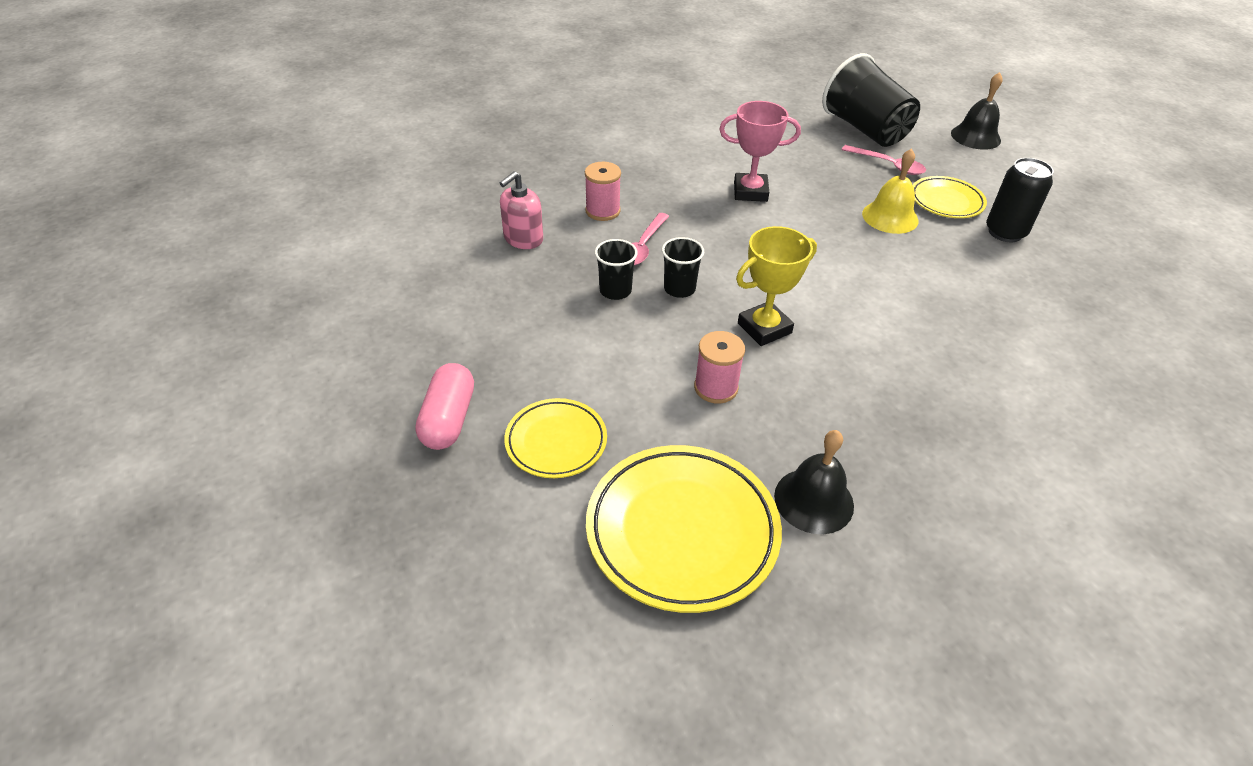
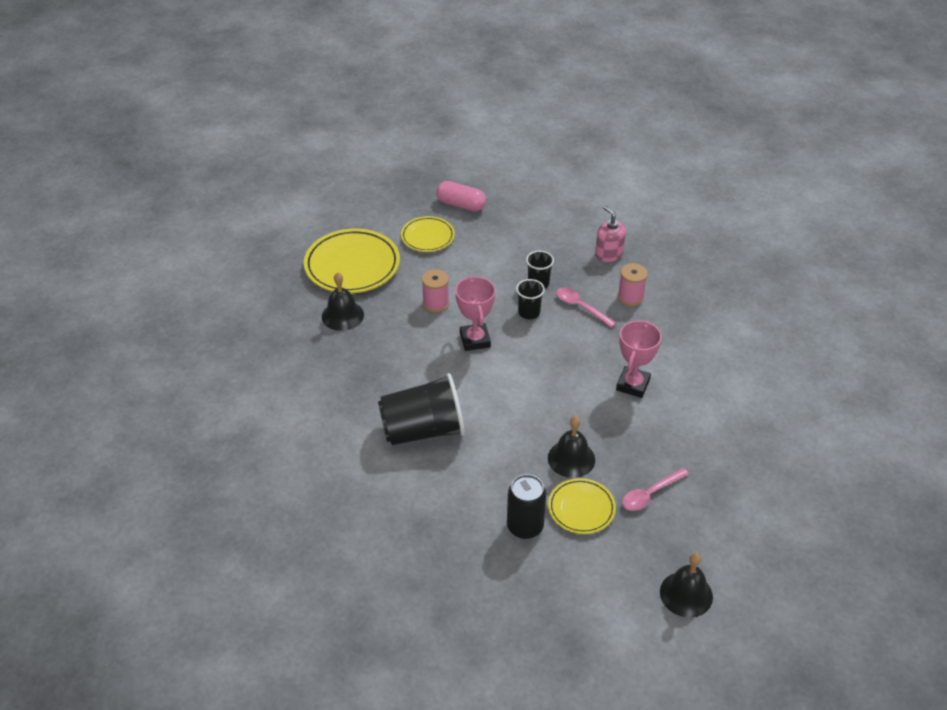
camera: 110 degrees right, 0 degrees up
yellow trophy [736,226,817,346] -> pink trophy [455,276,495,351]
black cup [822,53,920,147] -> black cup moved to [378,373,465,445]
yellow bell [862,148,918,234] -> black bell [548,416,595,478]

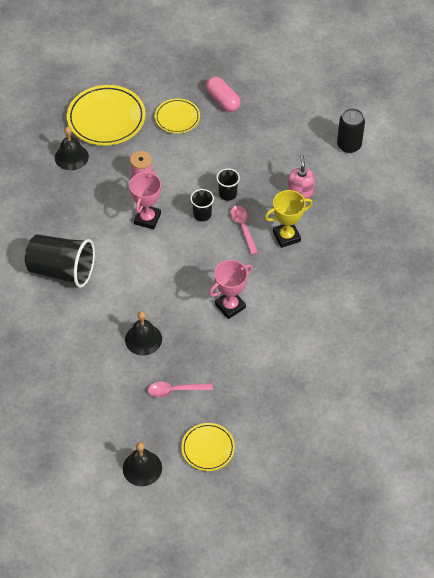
camera: 30 degrees right, 10 degrees up
black can [507,474,546,539] -> black can moved to [337,108,365,153]
yellow plate [548,478,616,534] -> yellow plate moved to [181,423,235,471]
pink spool [618,263,648,306] -> yellow trophy [265,190,313,248]

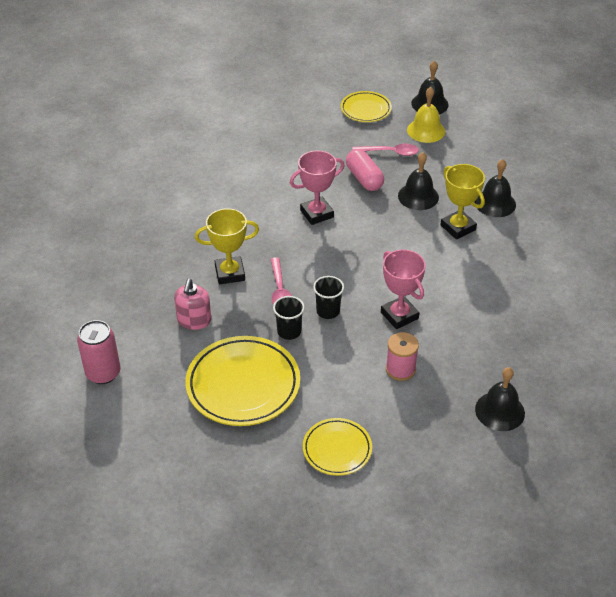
camera: 170 degrees left, 10 degrees down
black cup [25,234,95,288] -> none
yellow plate [67,85,146,146] -> yellow plate moved to [185,336,300,426]
pink trophy [129,171,161,230] -> pink trophy turned 60 degrees counterclockwise [381,250,426,329]
pink capsule [206,77,241,112] -> pink capsule moved to [346,149,384,191]
black can [337,108,365,153] -> pink can [77,320,120,384]
none -> yellow bell [407,87,445,143]
none -> yellow trophy [440,164,485,239]
none -> black bell [475,159,516,217]

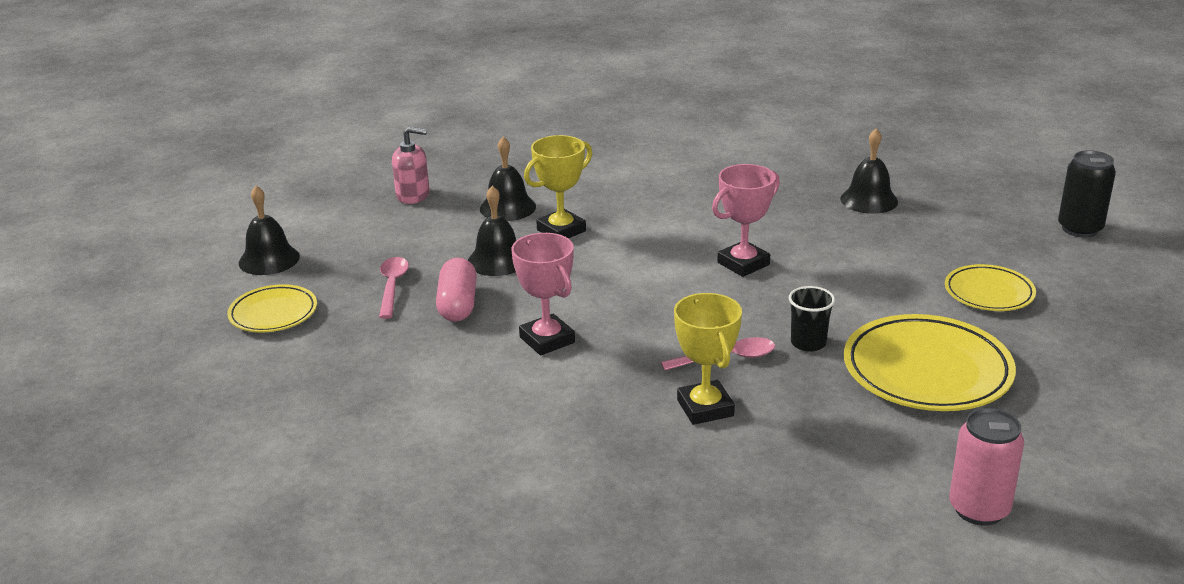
camera: 95 degrees left, 15 degrees down
pink soap dispenser [174,279,211,330] -> pink soap dispenser moved to [392,127,430,204]
black cup [313,276,344,319] -> none
pink capsule [346,149,384,191] -> pink capsule turned 60 degrees counterclockwise [436,258,477,322]
pink spool [386,332,419,381] -> none
yellow bell [407,87,445,143] -> none
none -> black can [1058,150,1116,238]

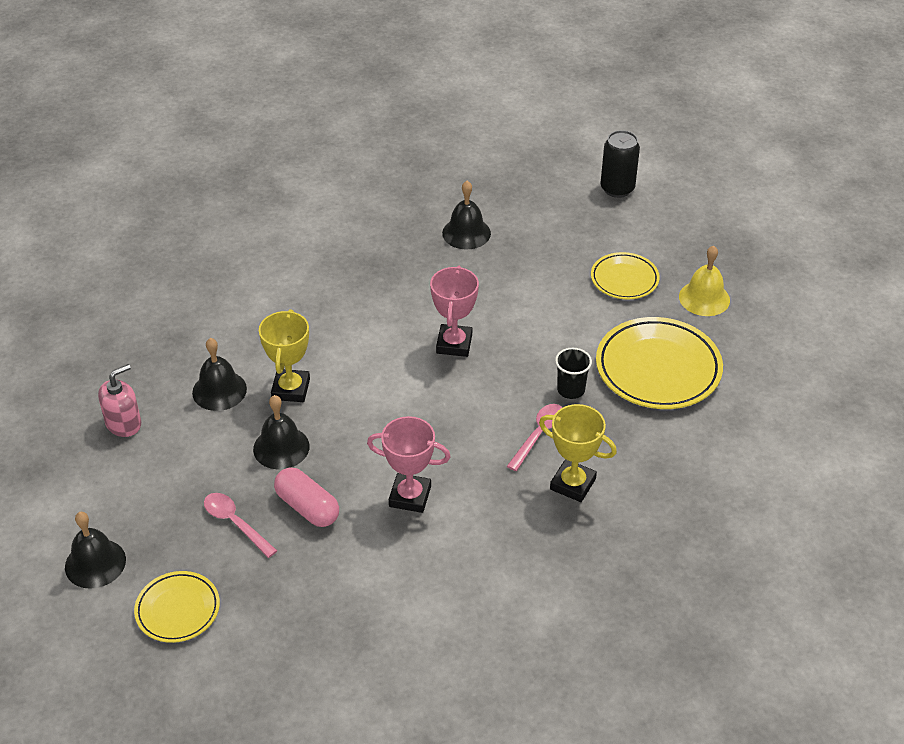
camera: 45 degrees left, 15 degrees up
pink can [949,408,1024,526] -> none
none -> yellow bell [679,246,730,316]

